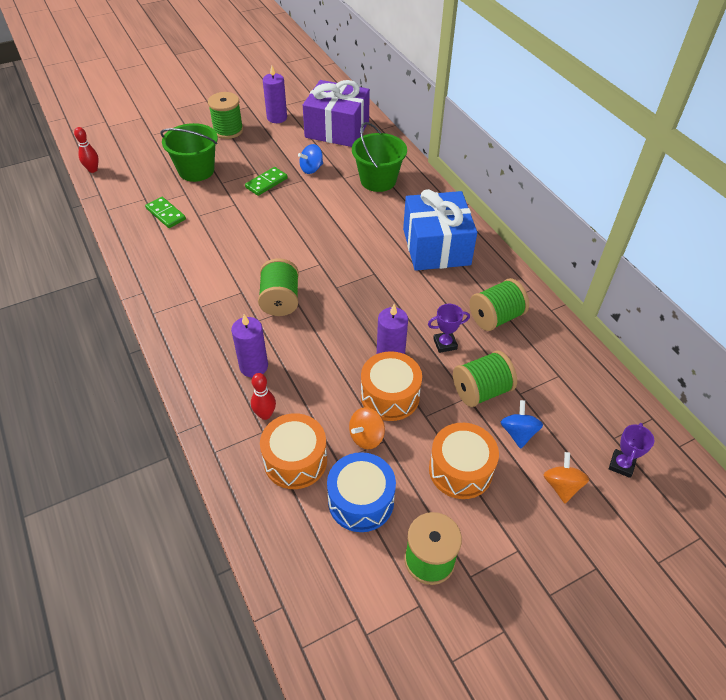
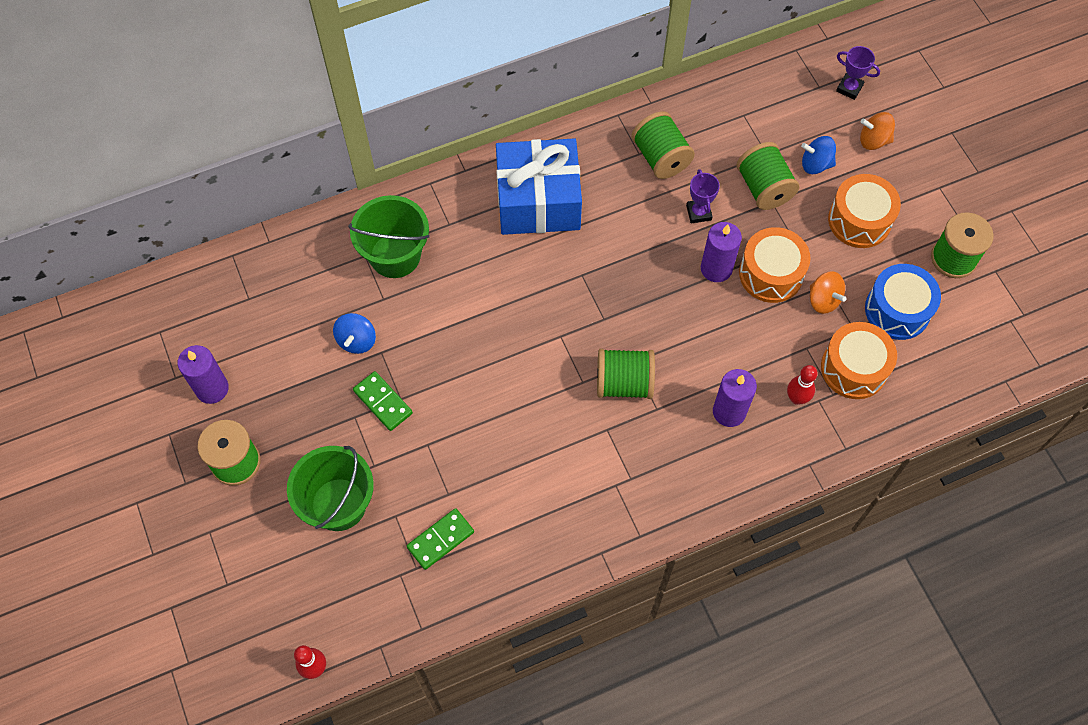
camera: 85 degrees left, 15 degrees up
blue spinning top [298,144,323,174] -> blue spinning top turned 45 degrees clockwise [333,313,376,354]
purple gift [303,80,370,147] -> none

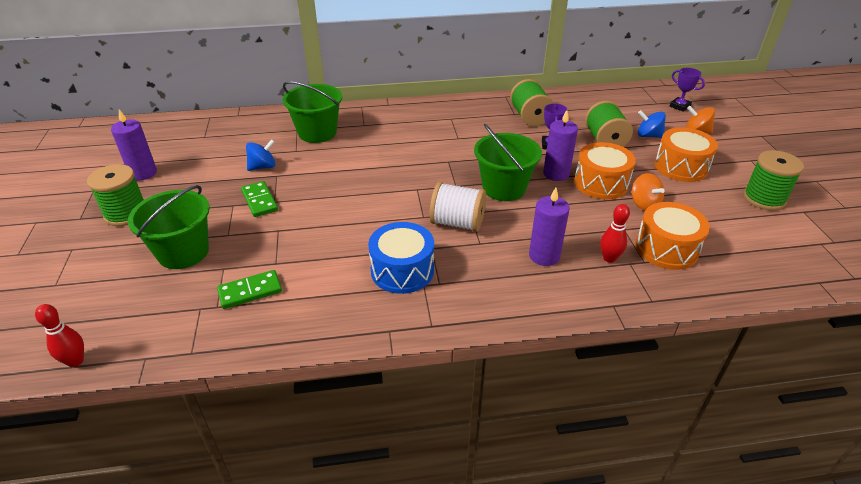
camera: 15 degrees right, 25 degrees down
blue spinning top [333,313,376,354] -> blue spinning top turned 150 degrees counterclockwise [246,139,275,171]
blue gift [496,138,582,235] -> none
green spool [597,348,655,399] -> white spool [429,182,486,232]
blue drum [865,264,941,340] -> blue drum moved to [368,222,434,294]
none -> green bucket [474,124,542,201]

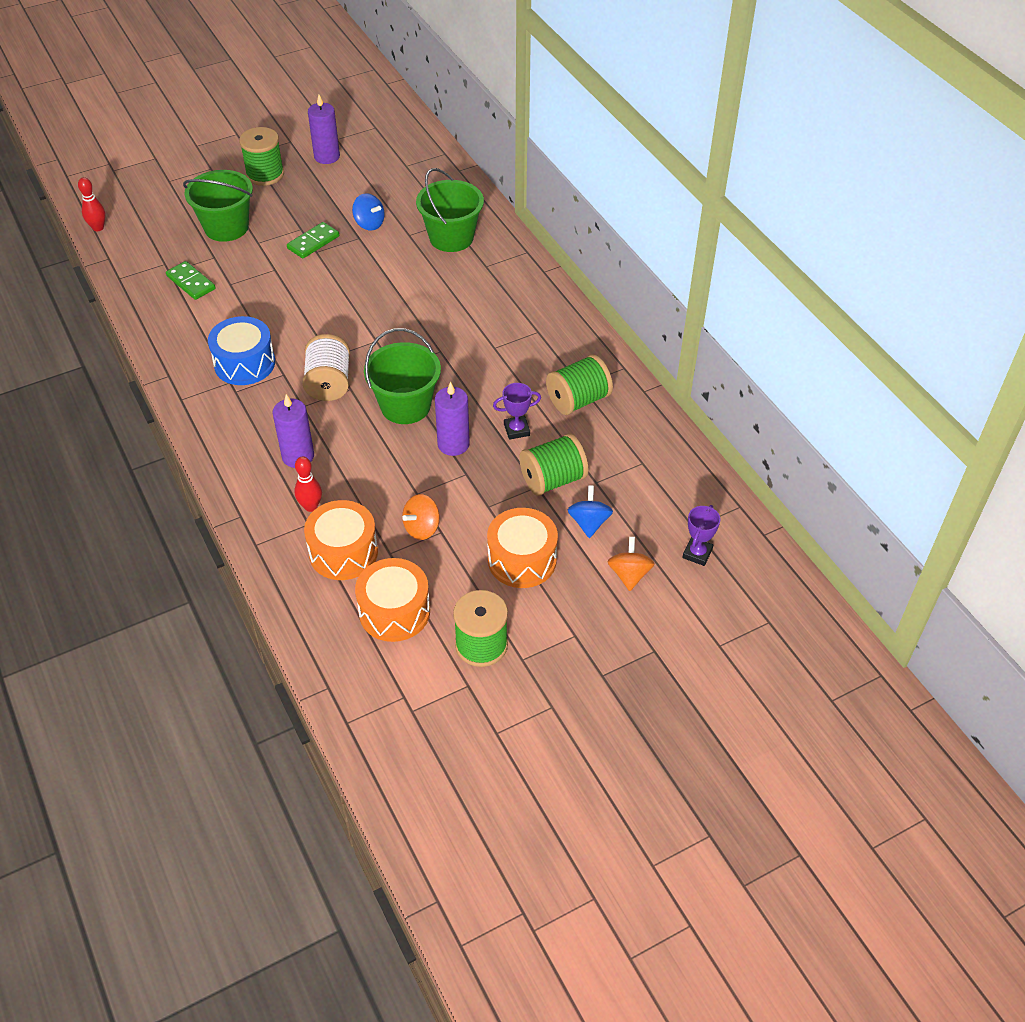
camera: 70 degrees right, 10 degrees up
orange drum [574,142,636,199] -> orange drum moved to [355,558,430,642]

